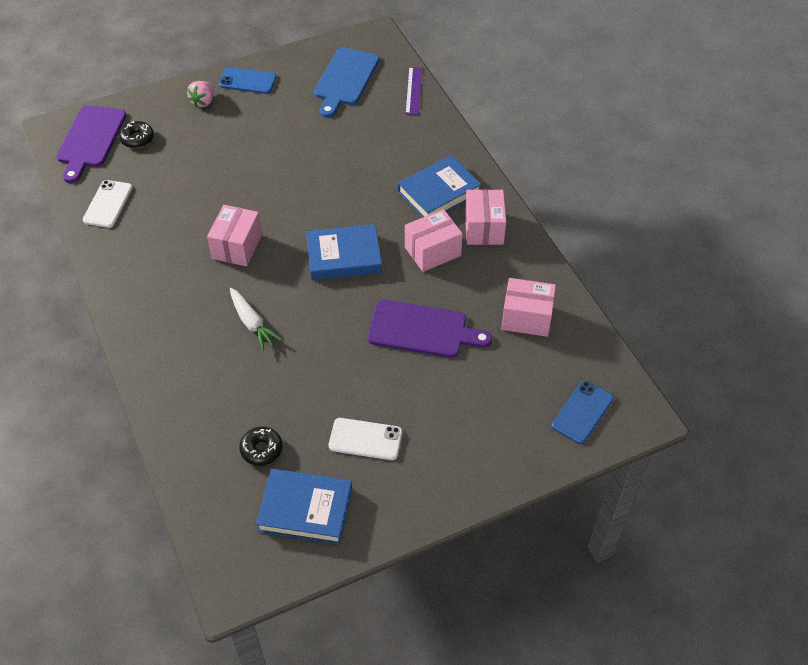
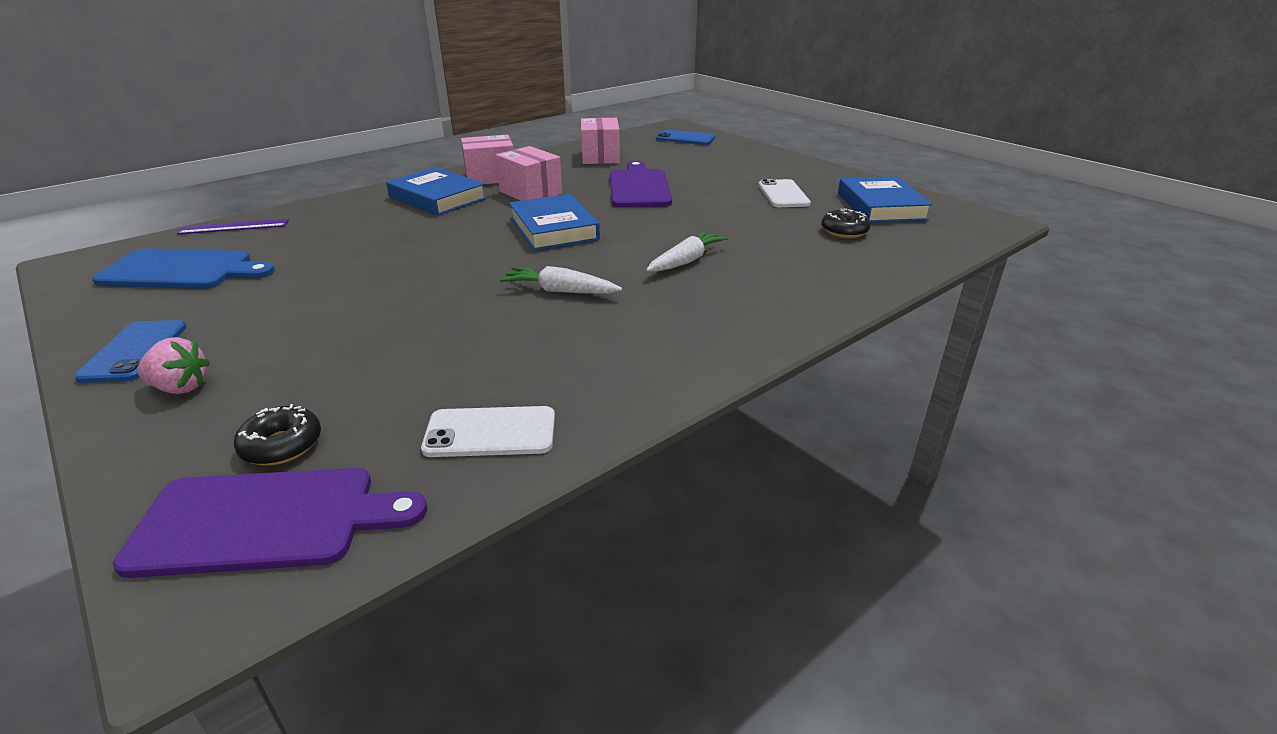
camera: 105 degrees left, 20 degrees down
pink box [207,205,262,266] -> white carrot [500,266,622,294]

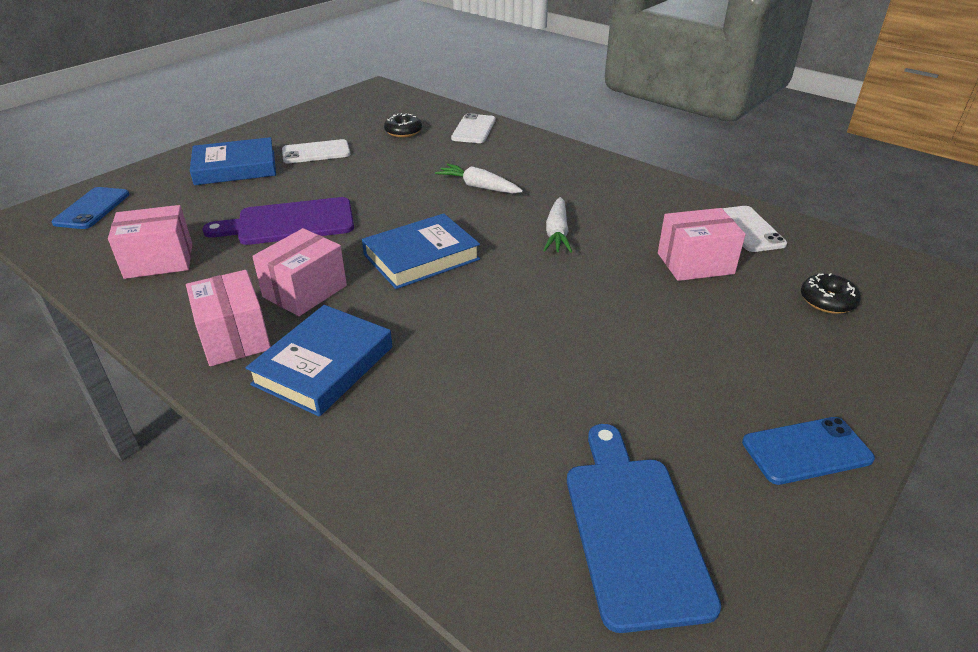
camera: 100 degrees left, 5 degrees up
purple cutting board [113,468,427,578] -> none
pink strawberry [137,337,210,394] -> none
purple ruler [177,219,289,234] -> none
blue book [838,176,933,223] -> blue book moved to [190,137,276,185]
none -> white phone [451,113,495,143]
none -> pink box [658,208,746,281]

